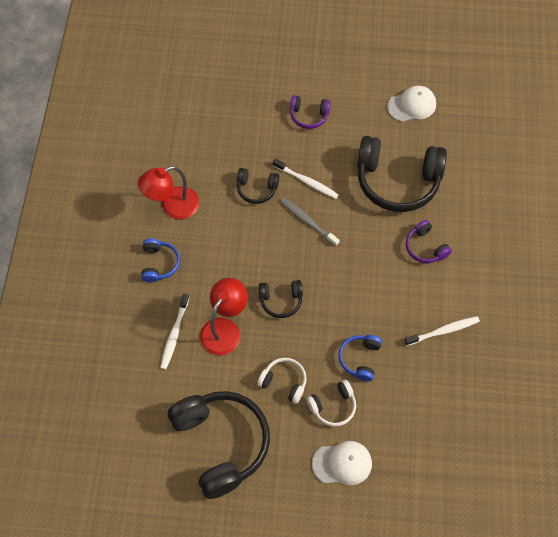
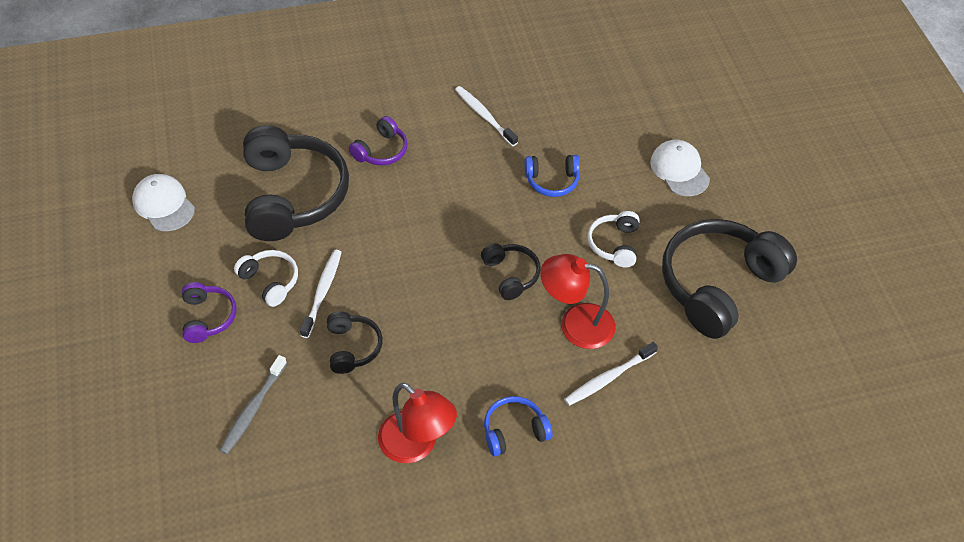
camera: 110 degrees left, 10 degrees down
white toothbrush [160,293,189,370] -> white toothbrush turned 150 degrees clockwise [564,342,658,406]
grey toothbrush [280,197,340,247] -> grey toothbrush moved to [219,355,287,454]
white headphones [306,380,356,427] -> white headphones moved to [234,250,298,307]

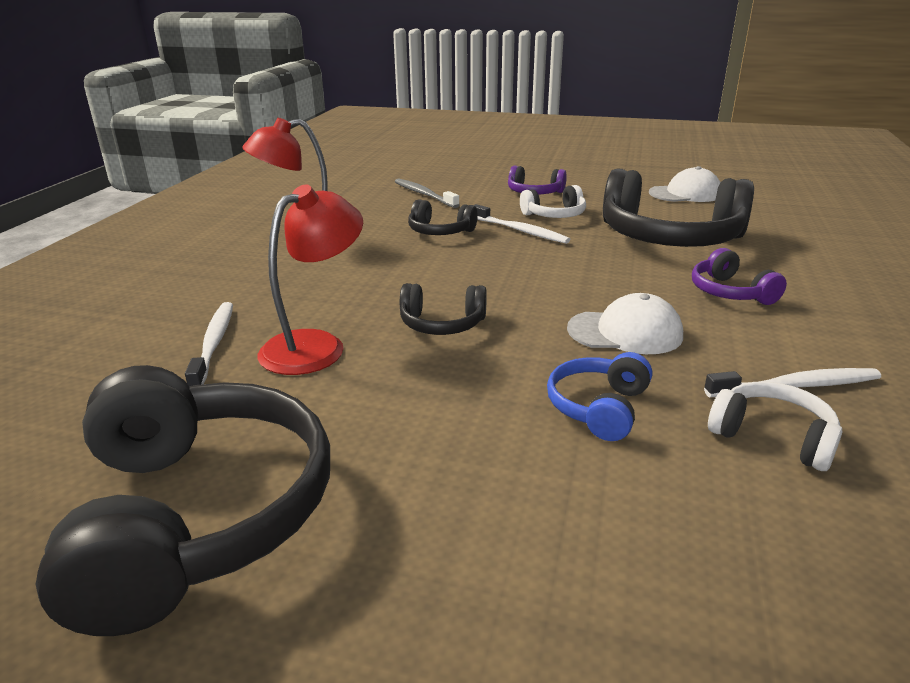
camera: 120 degrees right, 25 degrees down
blue headphones [484,396,552,456] -> none
white headphones [588,211,640,268] -> white headphones moved to [708,381,842,471]
white cap [650,140,710,196] -> white cap moved to [567,293,683,354]

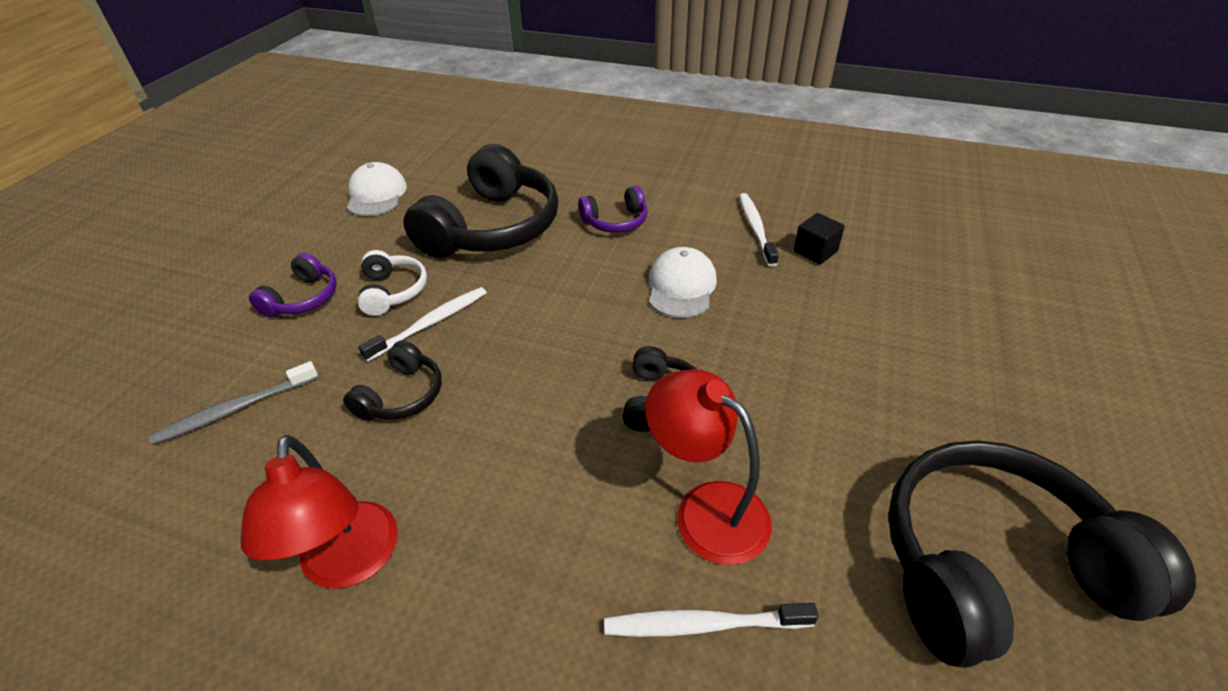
camera: 85 degrees left, 15 degrees up
blue headphones [547,352,652,441] -> none
white headphones [708,381,842,471] -> black cube [794,213,845,264]

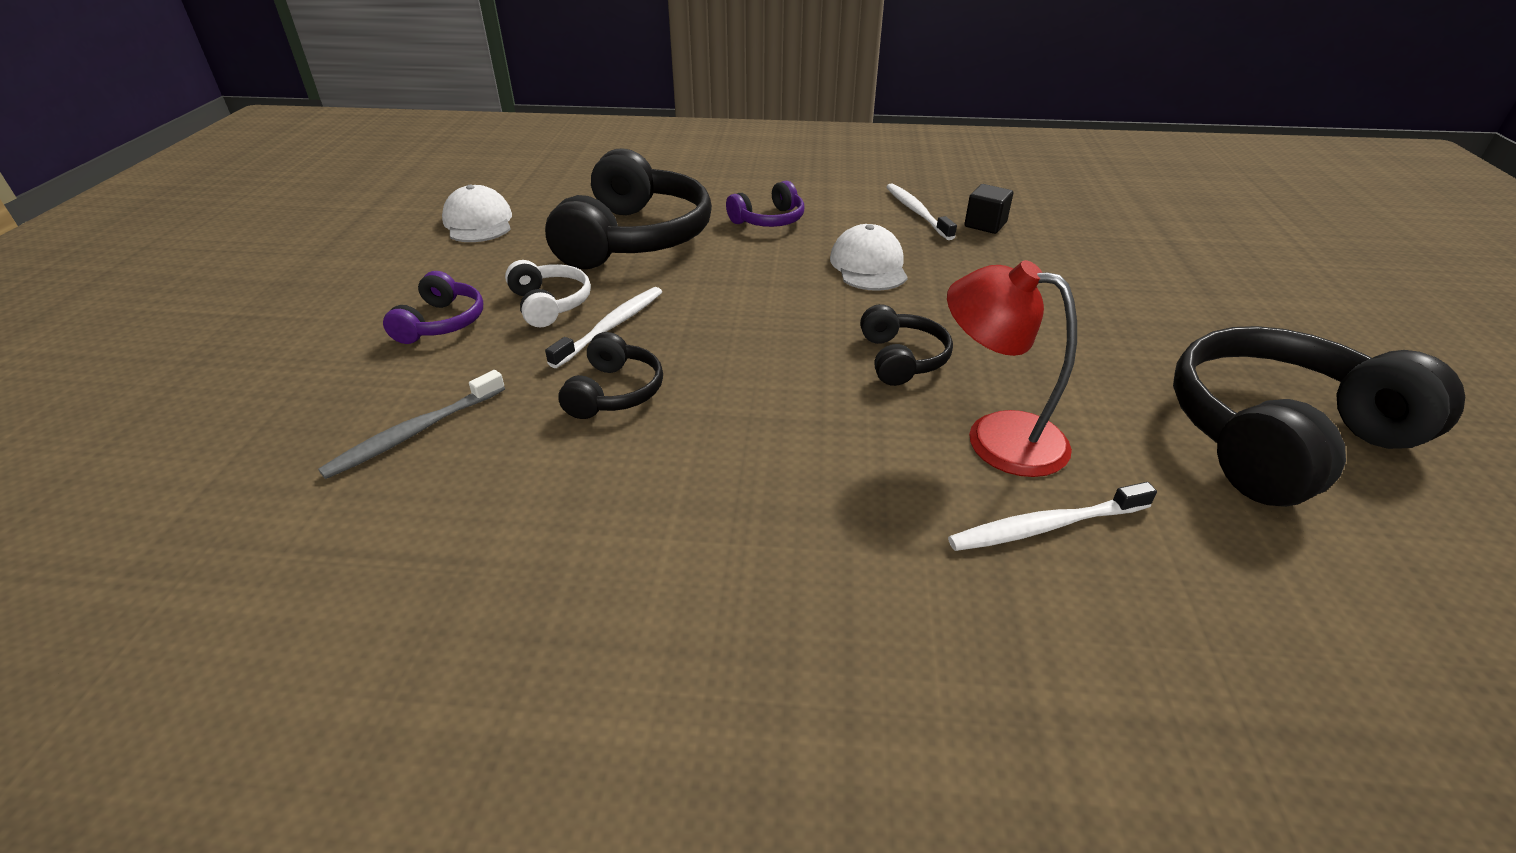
camera: 15 degrees left, 5 degrees down
red lamp [240,435,398,589] -> none

